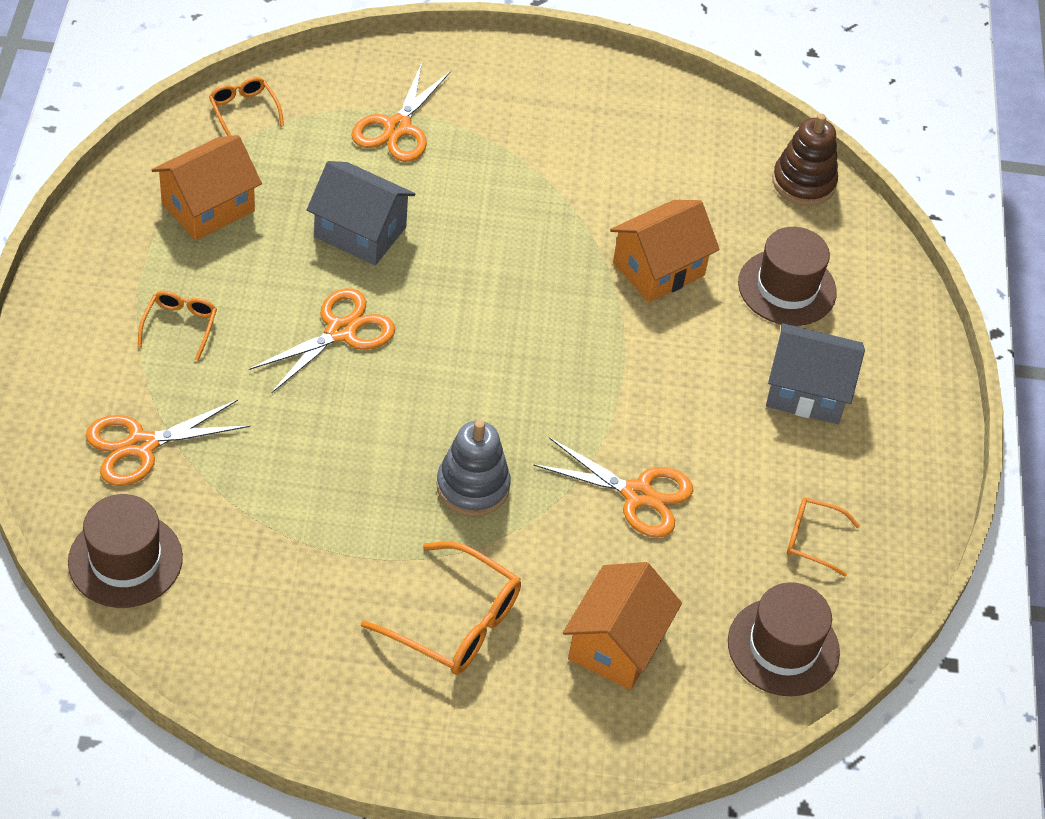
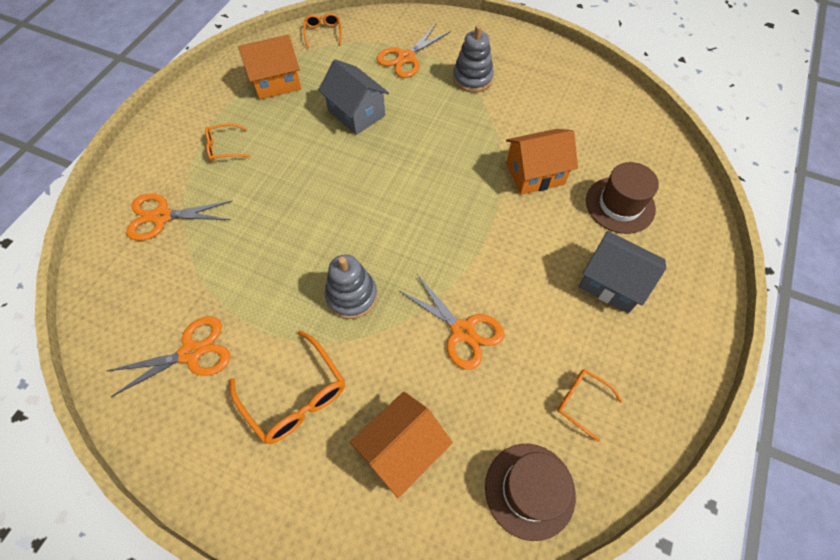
camera: 25 degrees right, 10 degrees up
brown hat [68,494,183,608] -> none
orange glasses [138,291,217,361] -> orange glasses turned 135 degrees counterclockwise [205,123,250,162]
orange scissors [249,288,395,393] -> orange scissors moved to [107,316,231,397]
brown stacking toy [772,114,838,206] -> none
none -> grey stacking toy [453,25,494,93]

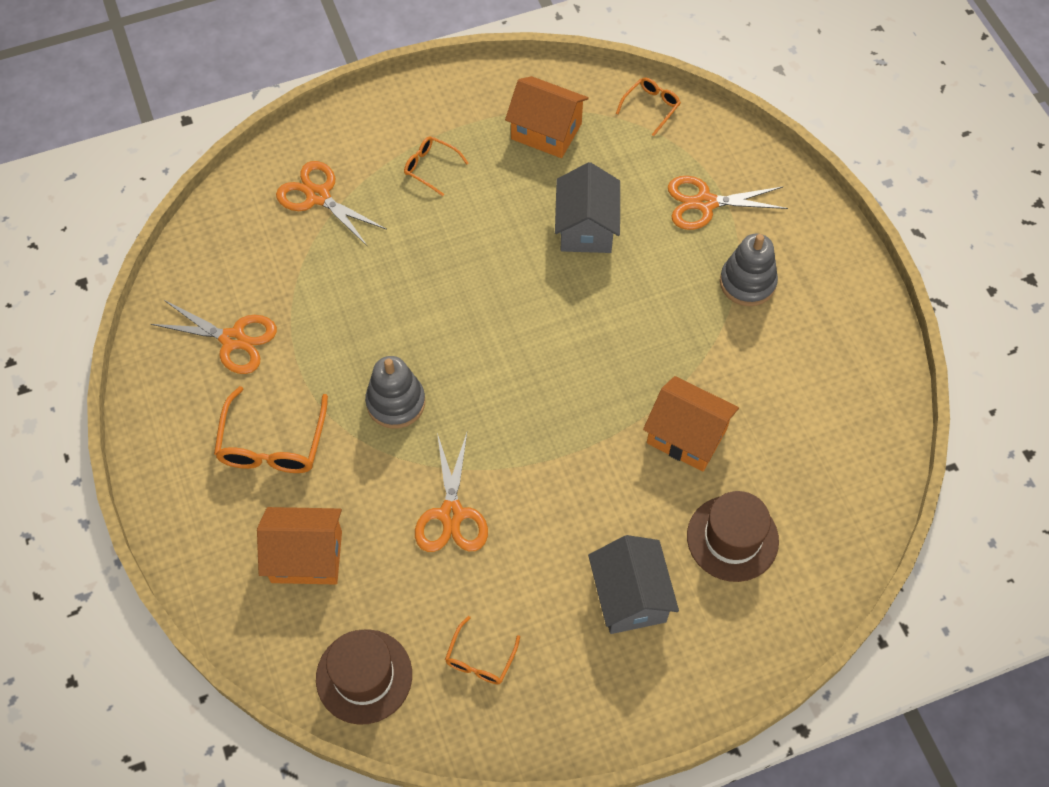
camera: 45 degrees right, 0 degrees up
orange glasses [557,369,622,442] -> orange glasses turned 150 degrees counterclockwise [445,616,520,684]

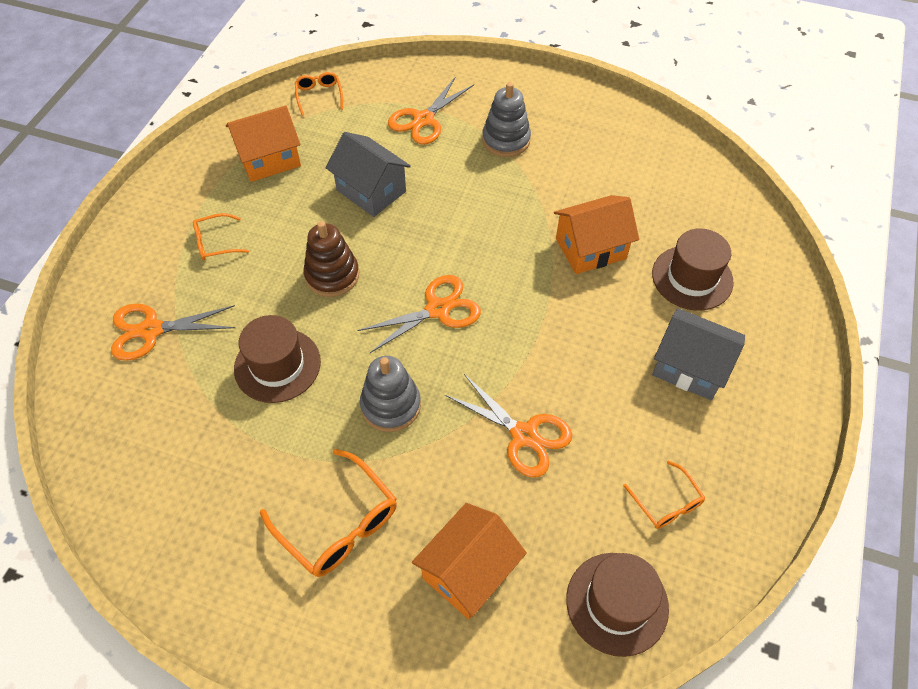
camera: 50 degrees left, 5 degrees down
orange scissors [151,300,277,374] -> orange scissors moved to [357,275,481,353]
none -> brown hat [234,315,321,403]
none -> brown stacking toy [304,221,359,297]

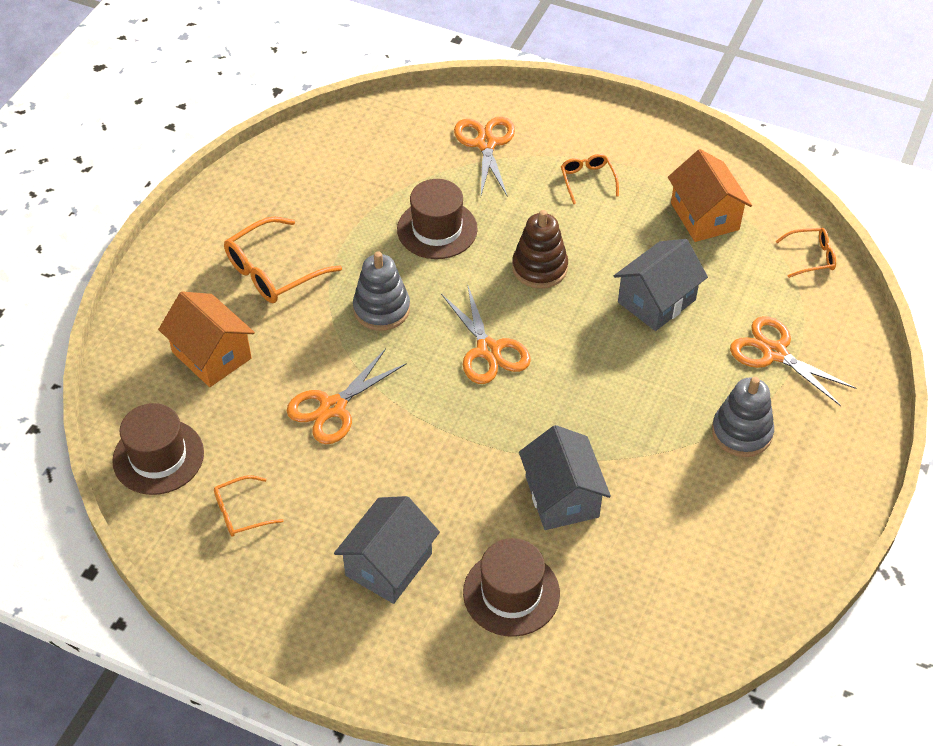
camera: 95 degrees right, 5 degrees down
orange house [554,195,639,274] -> grey house [519,425,611,530]

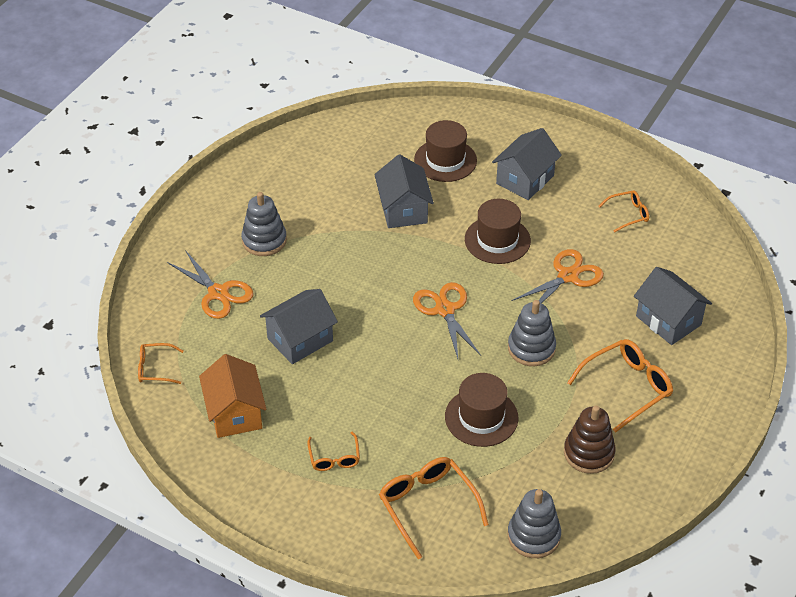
camera: 175 degrees left, 5 degrees down
brown hat [112,403,204,495] -> brown hat moved to [465,199,531,264]
orange house [158,291,255,387] -> grey house [634,267,712,345]
orange scissors [454,117,515,197] -> orange glasses [379,457,489,559]
brown stacking toy [512,210,568,289] -> brown stacking toy moved to [564,406,616,474]
none -> grey stacking toy [507,489,561,558]

